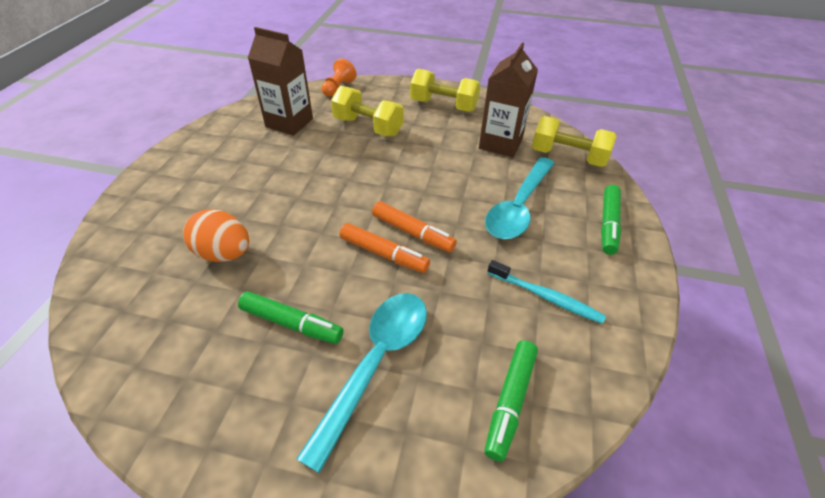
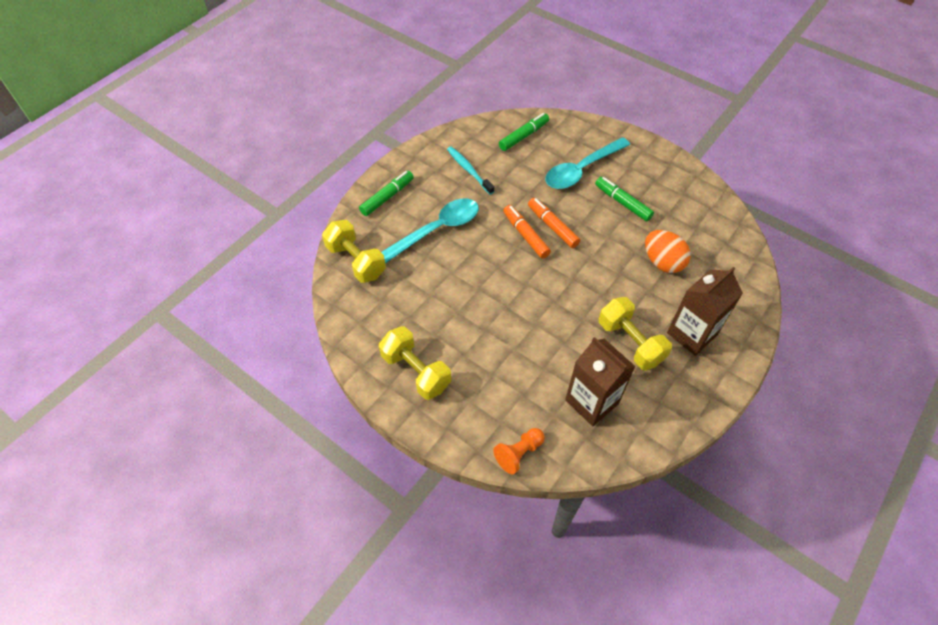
camera: 155 degrees left, 10 degrees up
yellow dumbbell [331,86,404,137] -> yellow dumbbell moved to [599,297,672,371]
brown carton [479,42,538,158] -> brown carton moved to [667,267,743,356]

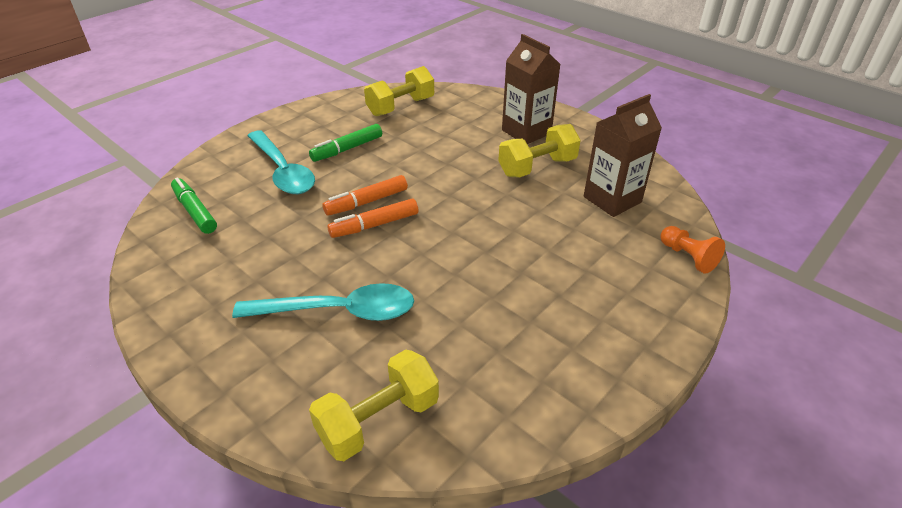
camera: 85 degrees left, 15 degrees down
green marker [359,171,414,216] -> none
yellow dumbbell [379,326,451,400] -> yellow dumbbell moved to [364,66,434,116]
turquoise spoon [381,199,479,263] -> turquoise spoon turned 120 degrees clockwise [232,283,414,321]
turquoise toothbrush [447,147,494,195] -> none
orange egg [645,230,691,273] -> none

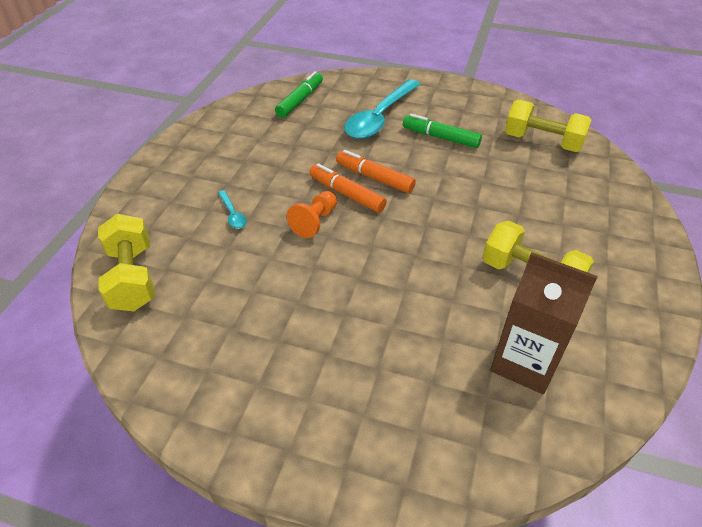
camera: 65 degrees right, 5 degrees up
turquoise spoon [232,283,414,321] -> turquoise spoon [218,190,247,229], size x0.42
yellow dumbbell [309,349,439,461] -> yellow dumbbell turned 45 degrees clockwise [98,214,155,311]
brown carton [502,34,561,144] -> none
orange pawn [660,226,725,274] -> orange pawn moved to [287,191,337,238]

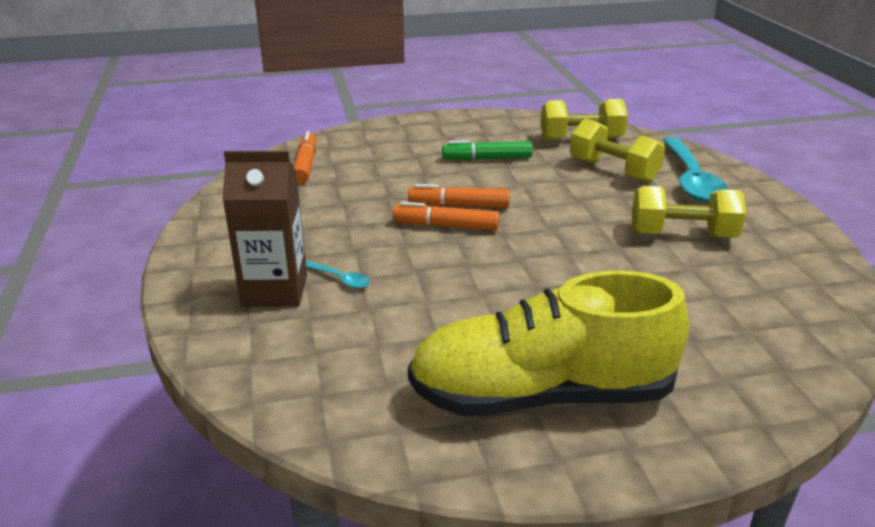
camera: 30 degrees left, 15 degrees down
yellow dumbbell [98,214,155,311] -> yellow dumbbell moved to [570,118,665,182]
green marker [275,71,323,118] -> orange marker [294,131,316,184]
orange pawn [287,191,337,238] -> none
turquoise spoon [344,79,420,139] -> turquoise spoon moved to [663,137,728,202]
brown carton [490,252,598,394] -> brown carton moved to [222,151,307,307]
none -> yellow shoe [408,271,689,416]

